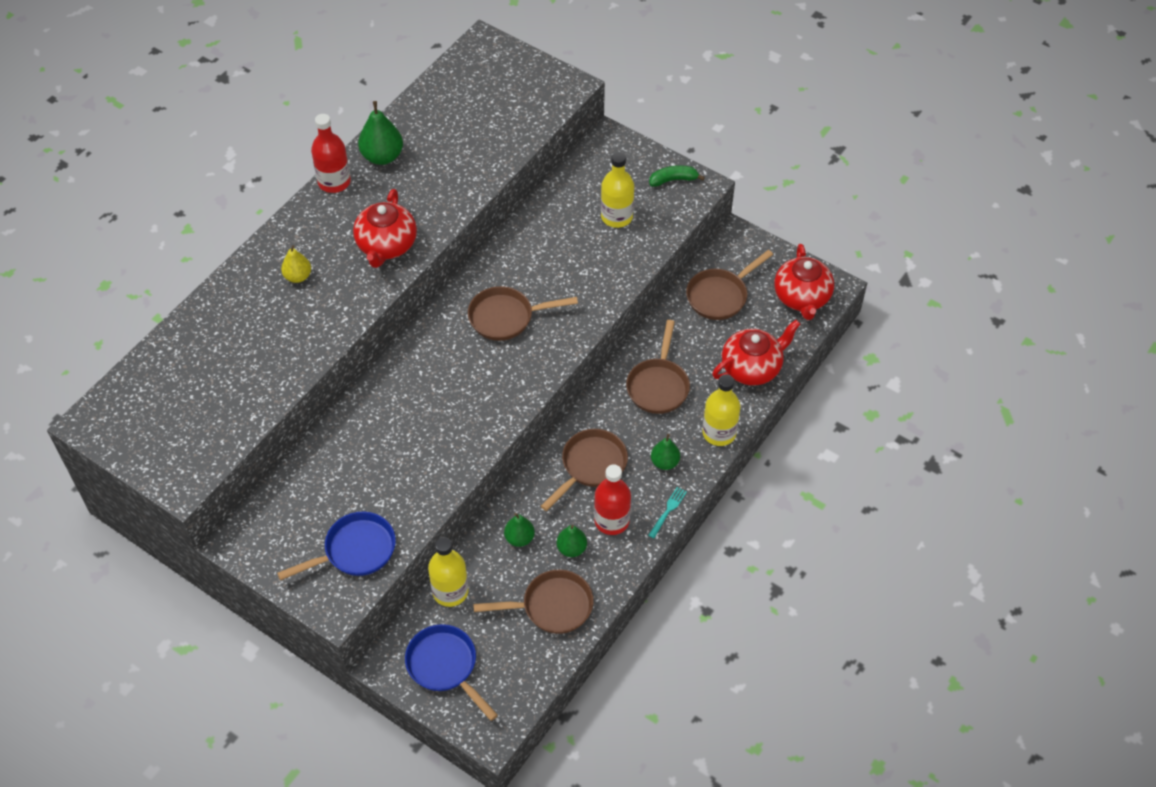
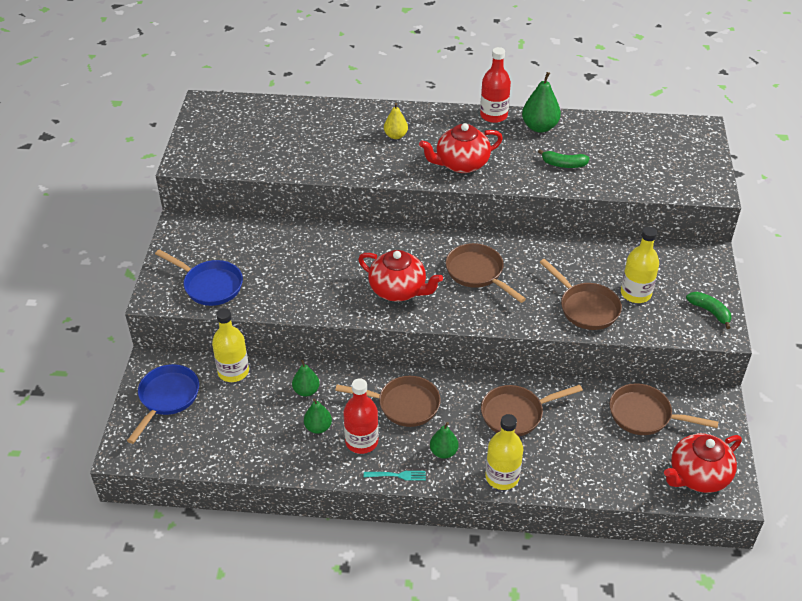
camera: 60 degrees right, 10 degrees down
brown pan [473,570,594,634] -> brown pan moved to [540,259,622,330]
red teapot [712,320,801,386] -> red teapot moved to [358,250,443,302]
none -> green banana [538,149,590,168]

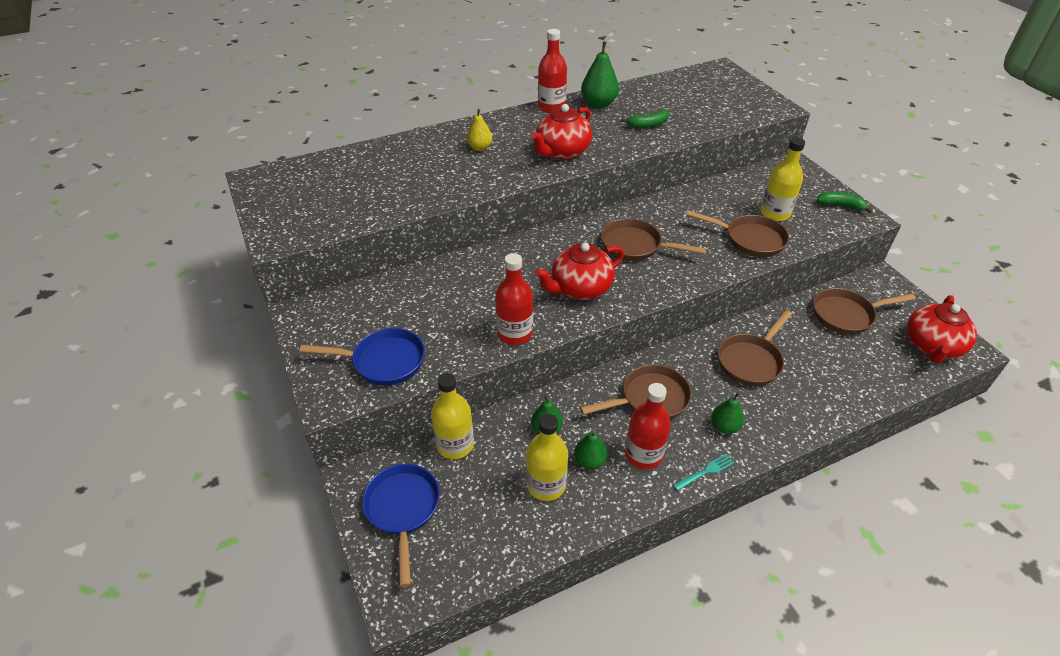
camera: 30 degrees left, 0 degrees up
red teapot [358,250,443,302] -> red teapot turned 150 degrees clockwise [535,242,624,300]
yellow bottle [485,414,523,490] -> yellow bottle moved to [526,414,568,501]
none -> red bottle [495,253,533,345]

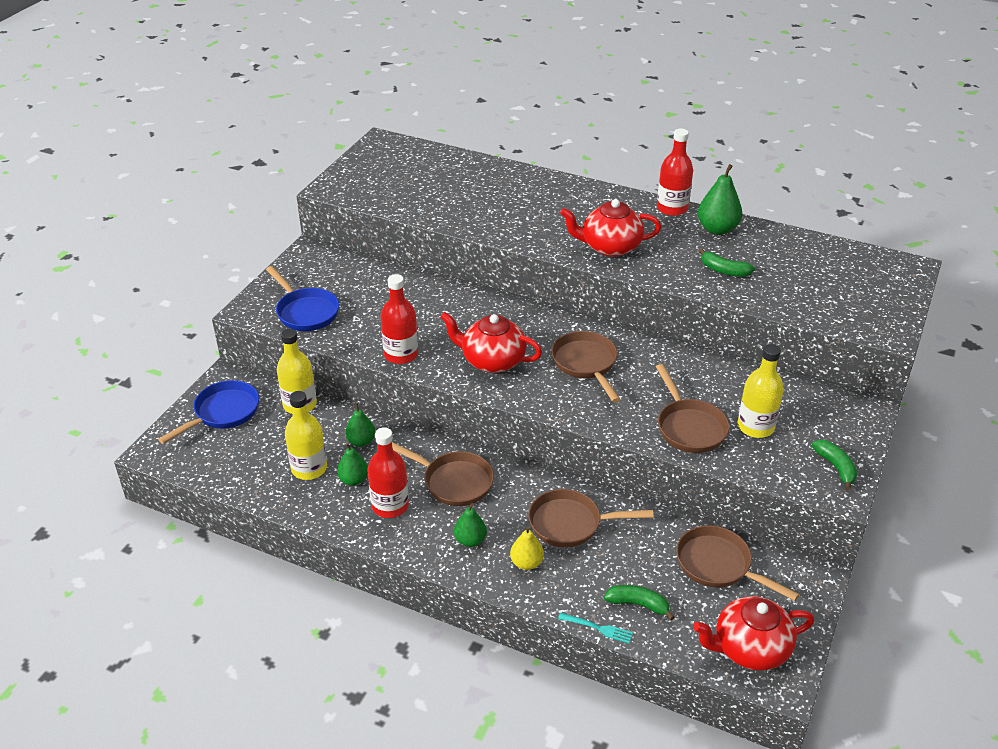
camera: 50 degrees right, 5 degrees down
yellow pear [467,109,492,151] -> yellow pear moved to [510,527,544,570]
turquoise fork [673,454,735,491] -> turquoise fork moved to [558,613,633,644]
none -> green banana [604,585,675,620]

